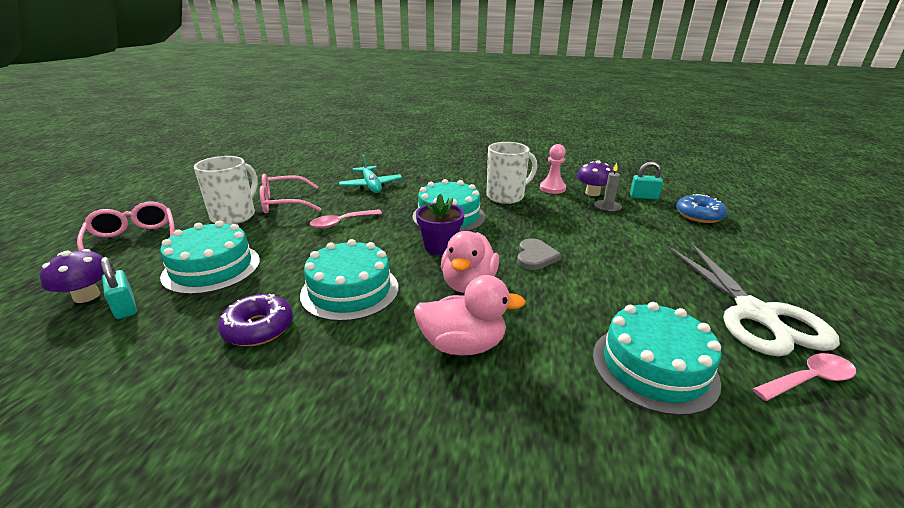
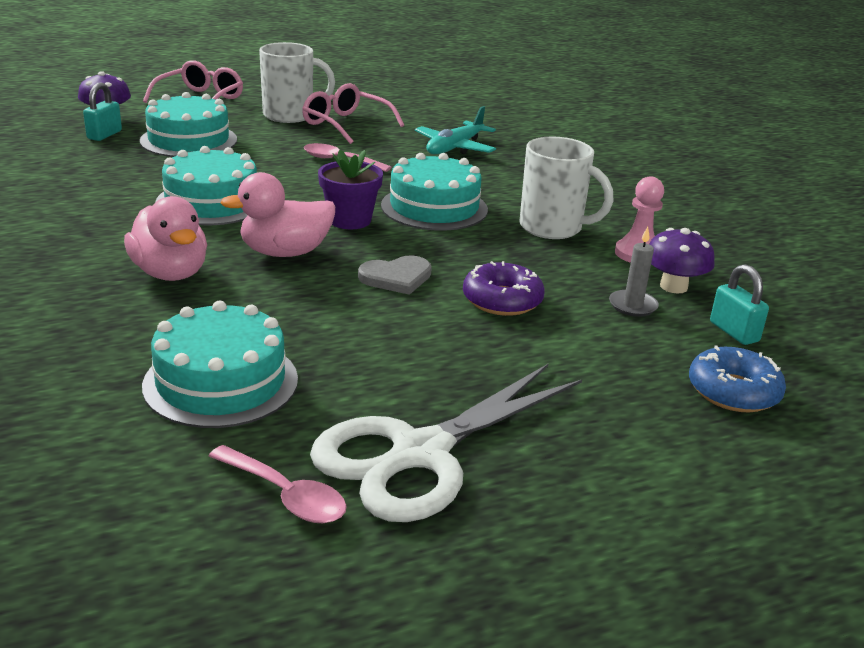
camera: 55 degrees right, 0 degrees up
purple donut [218,294,293,346] -> purple donut moved to [463,261,545,316]

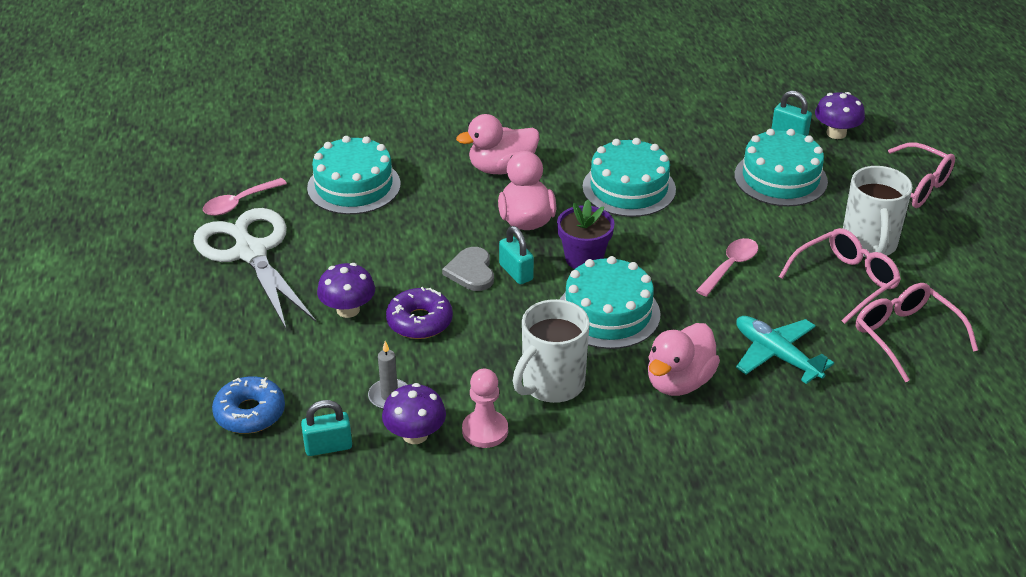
camera: 105 degrees right, 10 degrees up
none -> purple mushroom [317,263,375,318]
none -> turquoise padlock [499,226,534,284]
none -> pink duck [648,323,720,396]
none -> pink glasses [856,283,978,382]

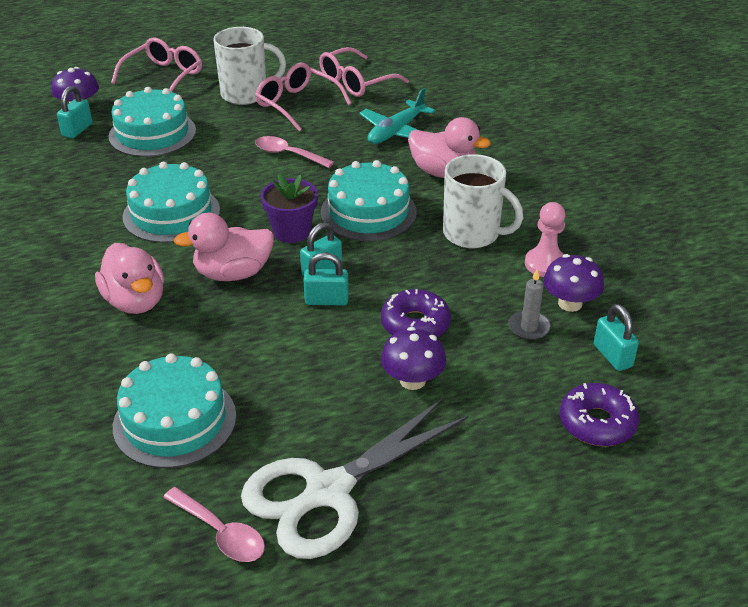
camera: 100 degrees left, 0 degrees up
blue donut [212,376,285,434] -> purple donut [560,383,639,446]
grey heart [442,247,494,291] -> turquoise padlock [303,252,349,305]

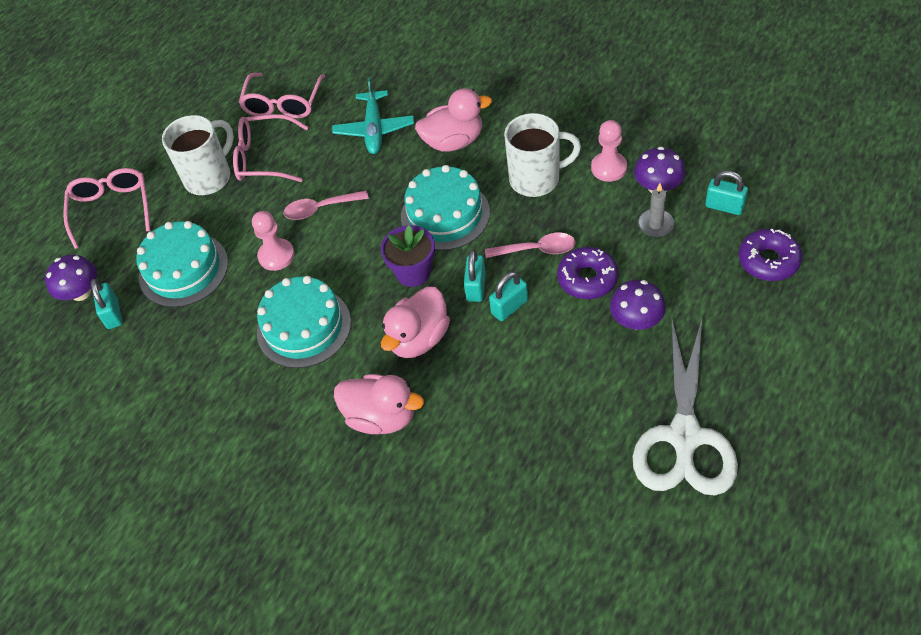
camera: 35 degrees left, 15 degrees up
turquoise cake [113,354,236,468] -> none
pink spoon [163,487,265,562] -> pink spoon moved to [485,233,576,258]
none -> pink pawn [252,211,295,271]

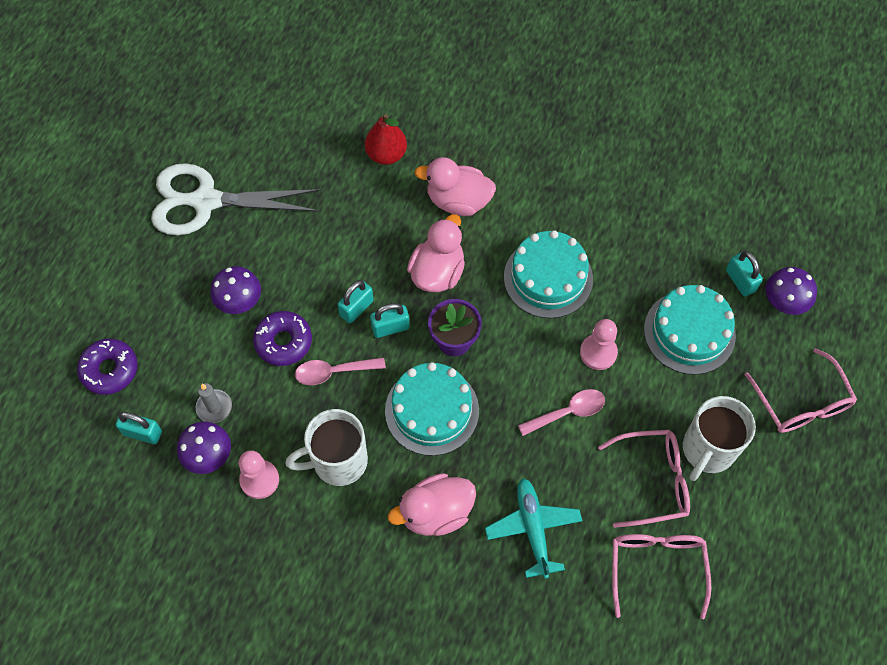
camera: 165 degrees right, 10 degrees up
turquoise padlock [464,249,486,302] -> turquoise padlock turned 75 degrees clockwise [370,303,410,338]
white scissors [633,320,738,496] -> white scissors turned 90 degrees counterclockwise [151,163,321,235]
none -> red pear [365,114,407,165]

